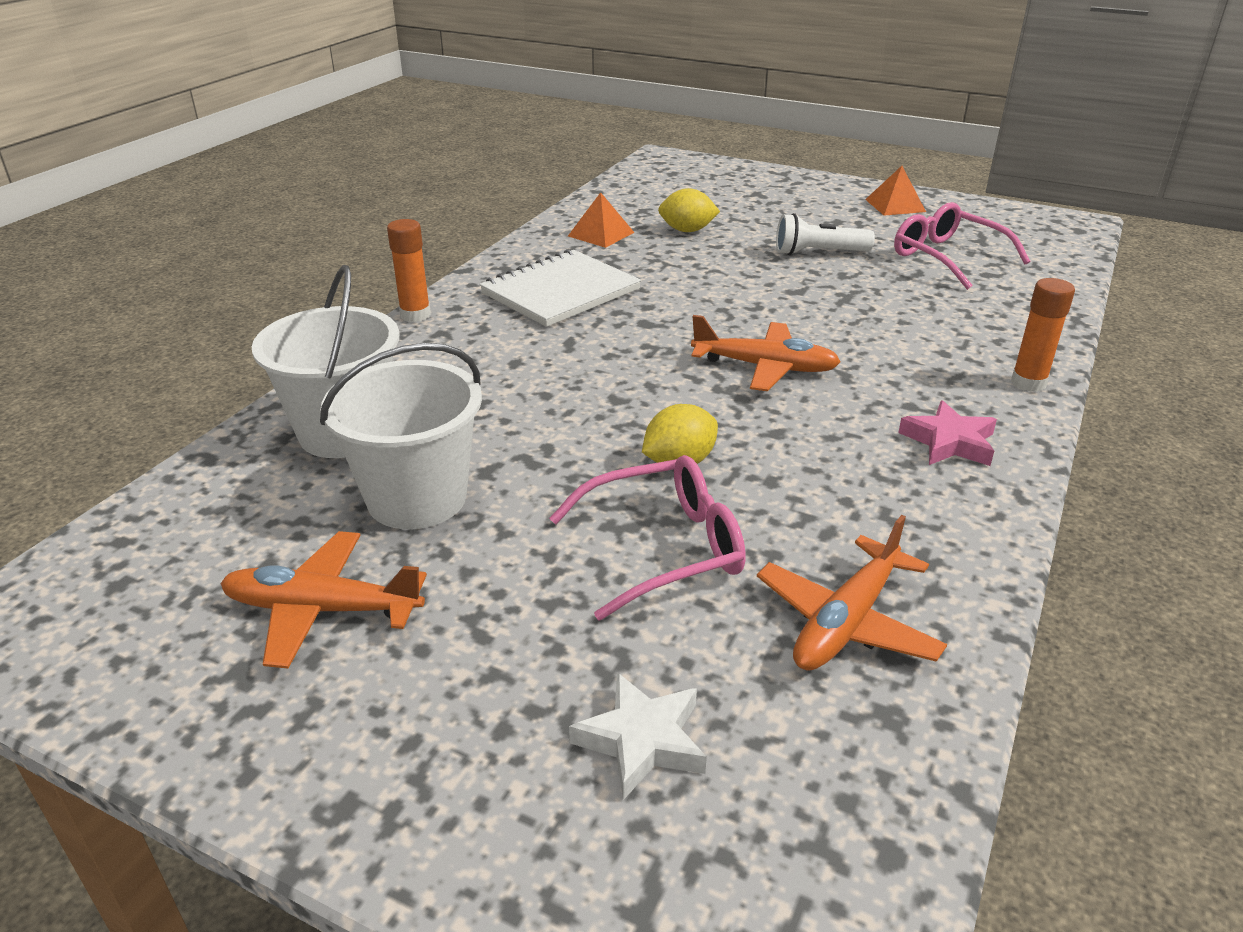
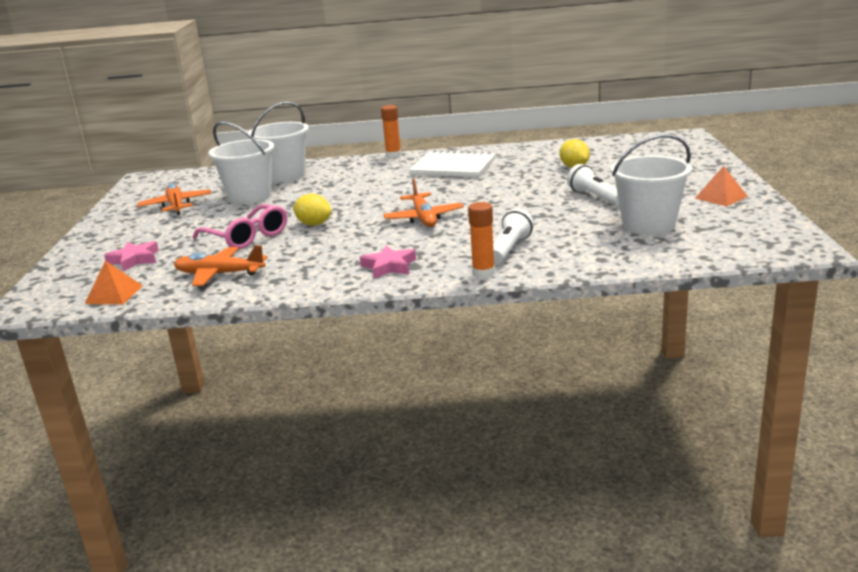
camera: 65 degrees right, 10 degrees down
orange pyramid [568,192,635,248] -> orange pyramid moved to [85,261,143,304]
white star [569,672,707,800] -> pink star [104,241,159,271]
pink glasses [894,202,1030,290] -> white bucket [610,134,692,235]
none -> white flashlight [493,209,534,264]

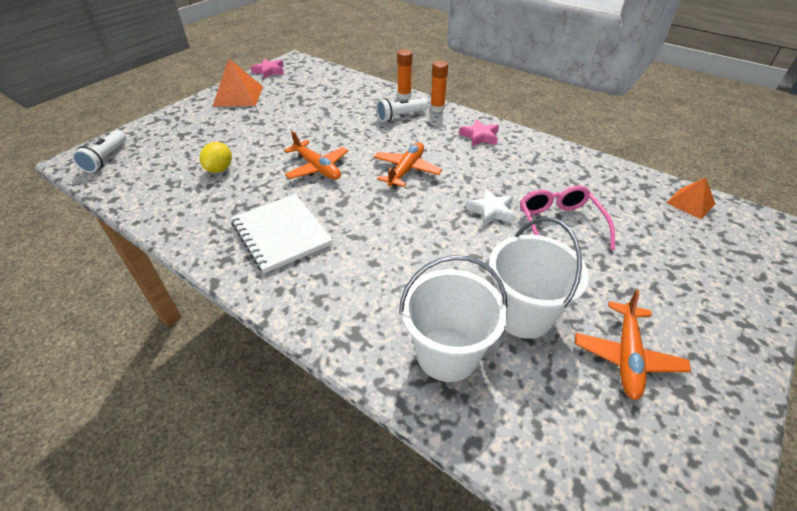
camera: 145 degrees left, 20 degrees up
pink star [104,241,159,271] -> pink star moved to [251,59,284,79]
orange plane [174,245,267,286] -> orange plane moved to [284,131,348,180]
yellow lemon [293,194,332,226] -> white star [466,188,515,227]
orange glue stick [381,105,401,158] -> orange glue stick moved to [397,49,412,100]
white flashlight [567,164,619,206] -> white flashlight moved to [72,130,126,173]
white bucket [610,134,692,235] -> none
orange pyramid [695,166,748,206] -> orange pyramid [212,58,263,107], size x1.62

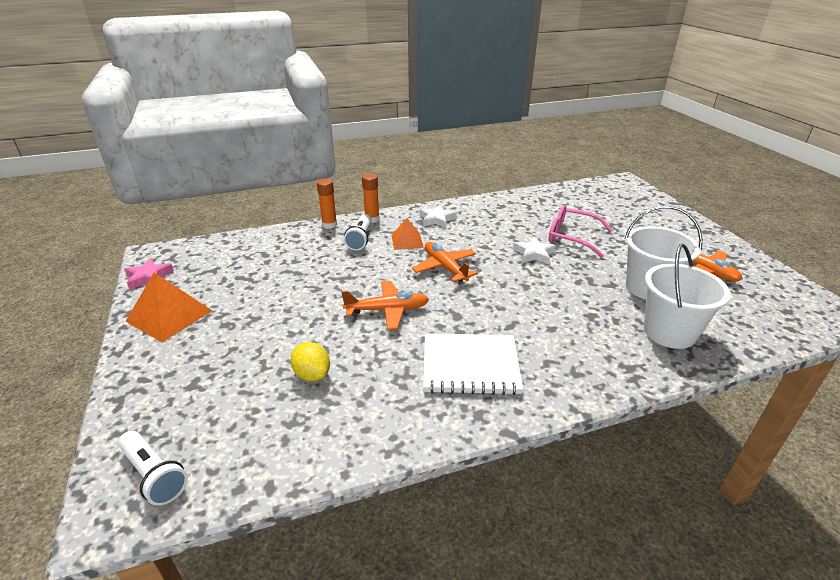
camera: 55 degrees left, 10 degrees down
pink star [459,119,499,146] -> white star [420,205,457,228]
orange pyramid [666,178,716,219] -> orange pyramid moved to [391,218,424,250]

